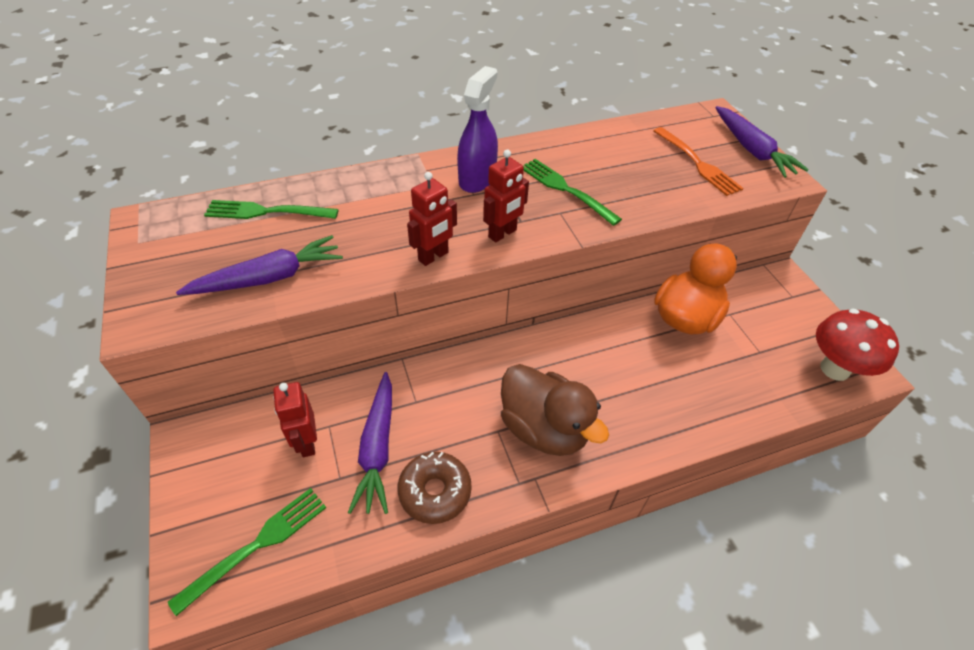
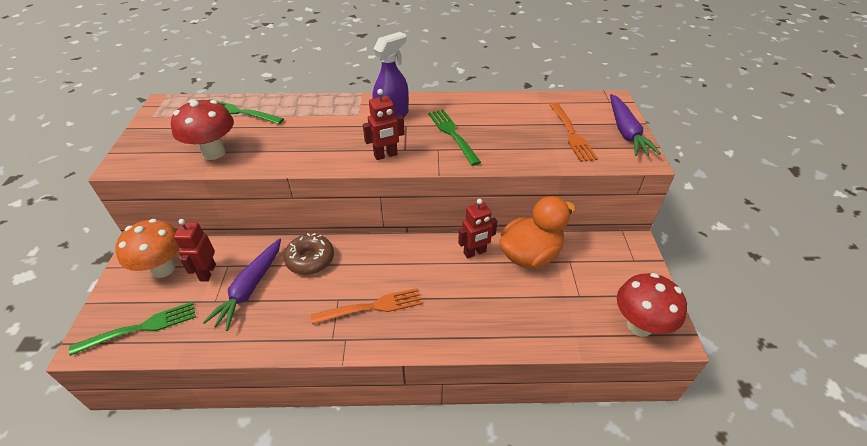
camera: 20 degrees right, 5 degrees down
purple carrot [176,235,343,295] -> red mushroom [171,99,234,160]
brown donut [398,452,472,524] -> brown donut moved to [284,233,334,275]
red robot [407,172,457,266] -> red robot moved to [458,199,498,259]
brown duck [501,364,609,456] -> orange fork [311,288,422,324]
none -> orange mushroom [115,219,180,278]

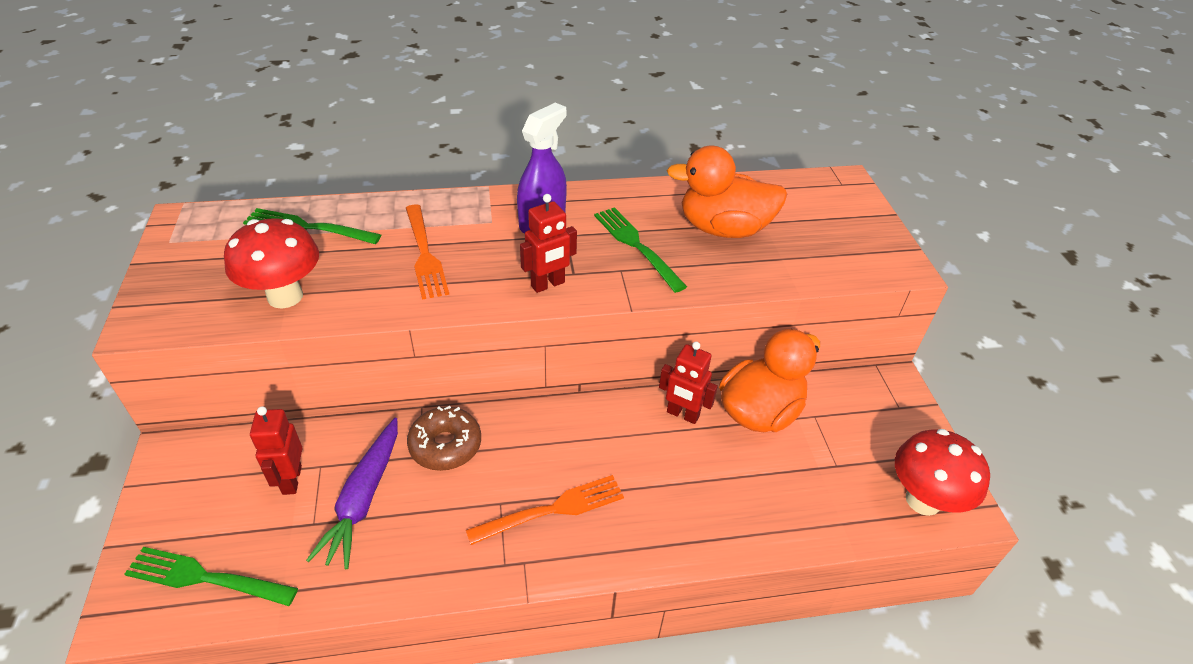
camera: 10 degrees left, 0 degrees up
green fork [69,302,196,356] -> green fork turned 135 degrees counterclockwise [124,547,298,606]
orange mushroom [115,219,180,278] -> none
red robot [458,199,498,259] -> red robot turned 60 degrees clockwise [659,342,718,424]
orange fork [550,103,598,162] -> orange fork moved to [406,204,449,300]
purple carrot [610,94,661,156] -> none
none -> orange duck [667,146,787,238]

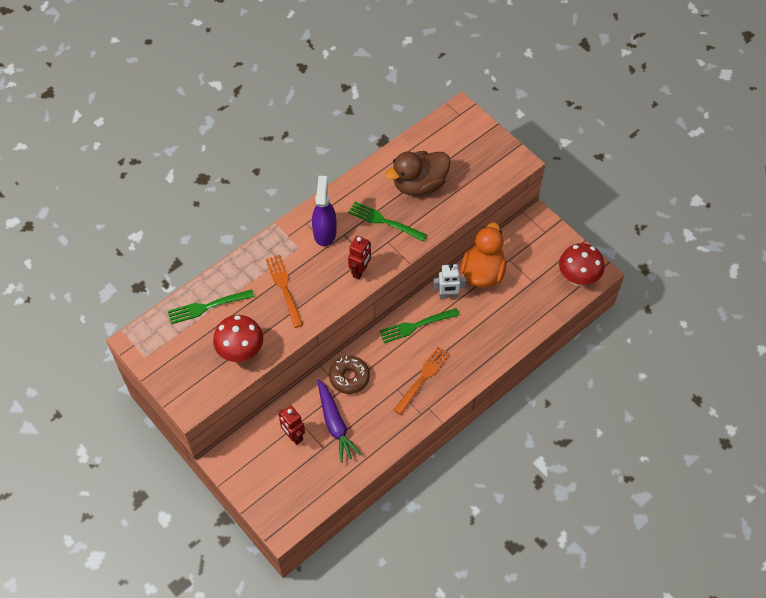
camera: 30 degrees left, 15 degrees up
green fork [124,547,298,606] -> green fork moved to [379,308,459,343]
orange fork [406,204,449,300] -> orange fork turned 150 degrees counterclockwise [266,255,303,328]
red robot [659,342,718,424] -> white robot [433,264,466,299]
orange duck [667,146,787,238] -> brown duck [385,151,451,196]

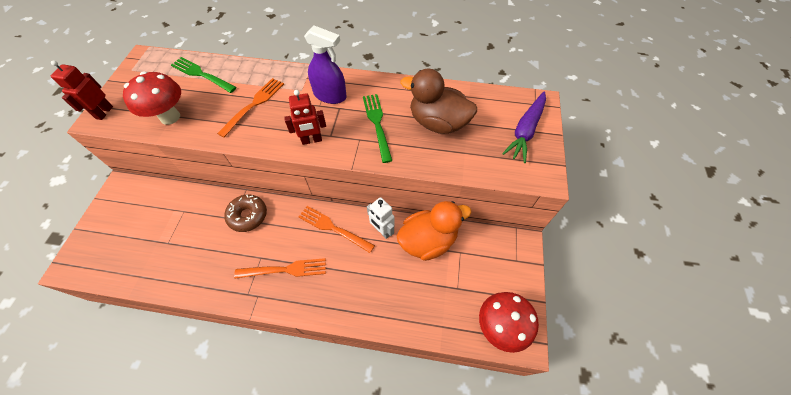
camera: 50 degrees right, 0 degrees up
red robot [279,406,305,445] -> red robot moved to [51,60,113,120]
purple spray bottle [312,176,337,246] -> purple spray bottle turned 60 degrees clockwise [304,25,347,104]
purple carrot [317,379,361,463] -> purple carrot moved to [502,92,546,163]
green fork [379,308,459,343] -> orange fork [299,206,375,253]

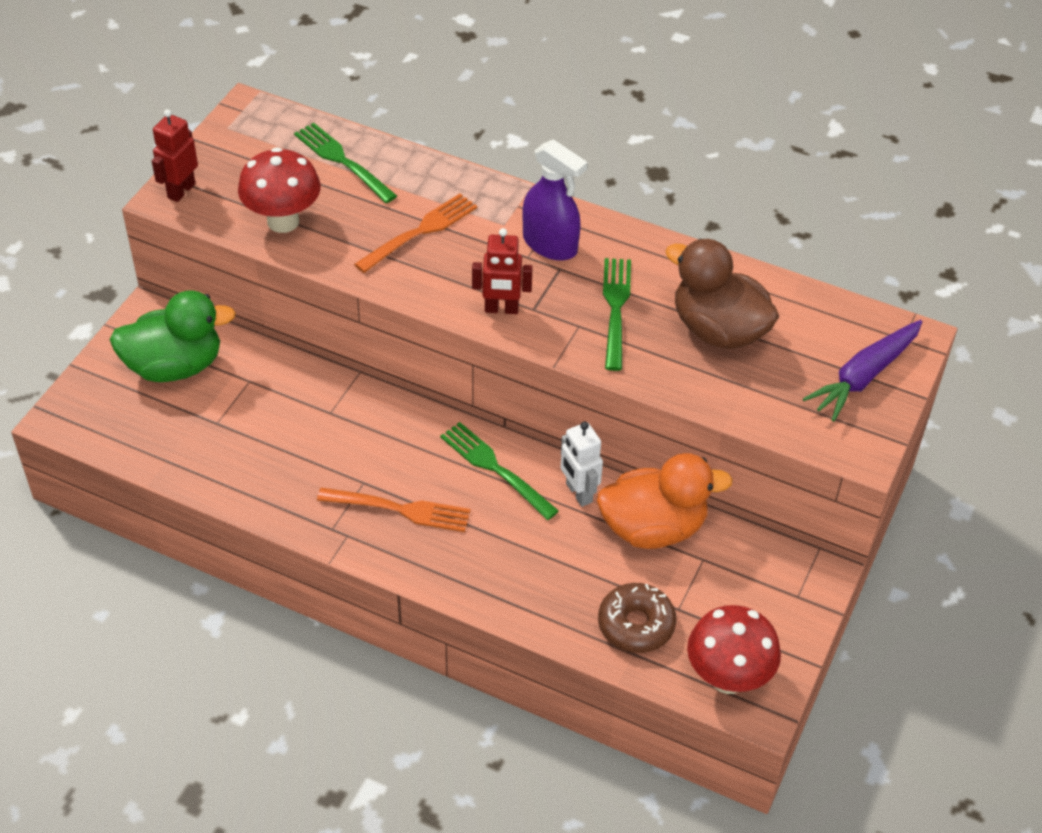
camera: 15 degrees right, 10 degrees down
brown donut [224,194,267,232] -> brown donut moved to [598,583,676,653]
orange fork [299,206,375,253] -> green fork [440,422,559,520]
none -> green duck [109,291,236,382]

